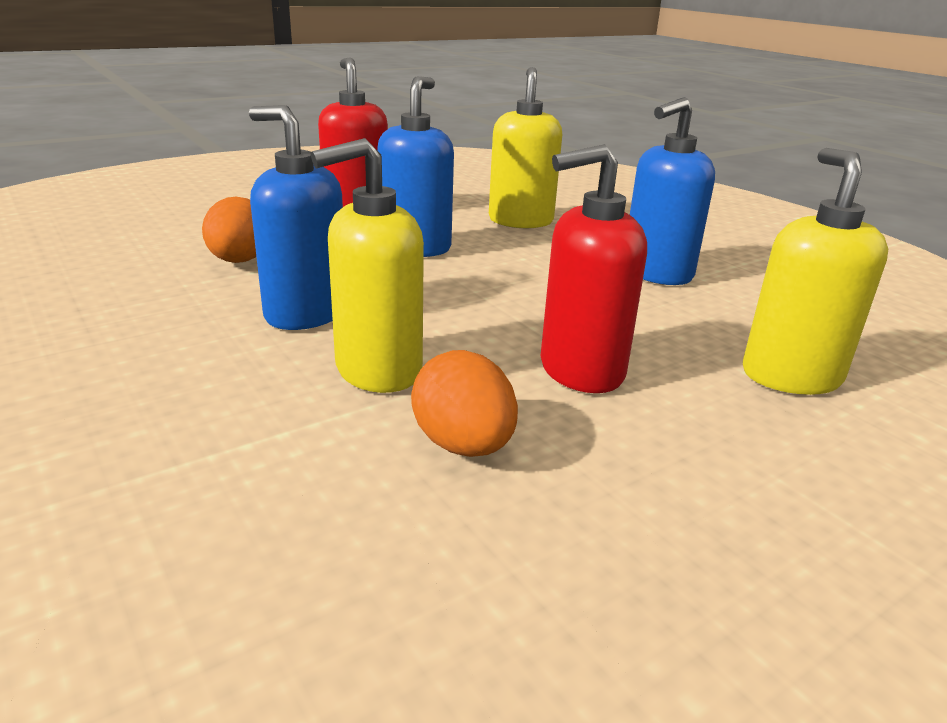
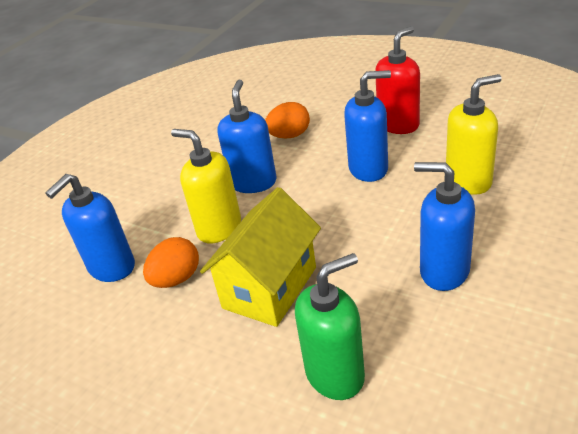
camera: 70 degrees right, 10 degrees up
red soap dispenser [540,144,647,393] -> yellow house [200,187,321,327]
yellow soap dispenser [743,148,888,395] -> green soap dispenser [295,253,365,400]
none -> blue soap dispenser [45,174,135,282]

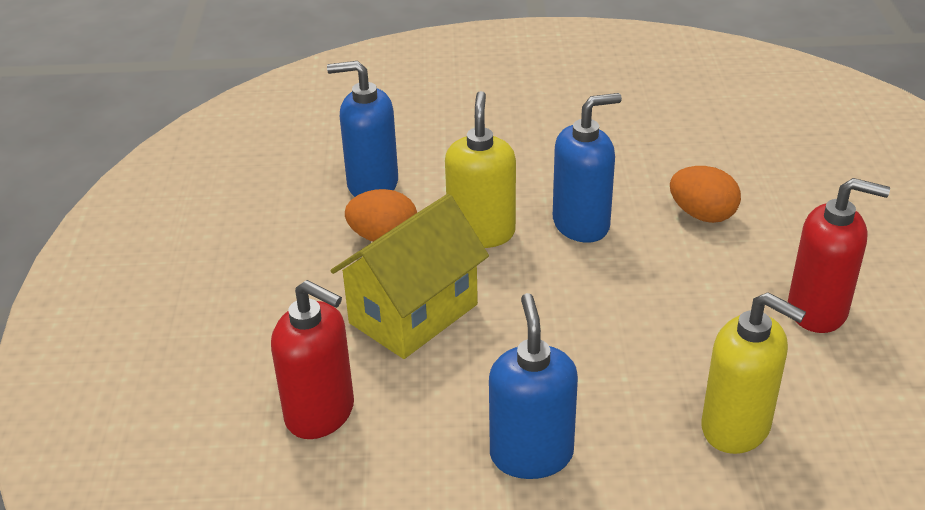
camera: 55 degrees right, 0 degrees up
yellow house [200,187,321,327] -> yellow house turned 45 degrees counterclockwise [331,194,489,359]
green soap dispenser [295,253,365,400] -> red soap dispenser [271,280,354,439]
blue soap dispenser [344,70,391,182] -> none

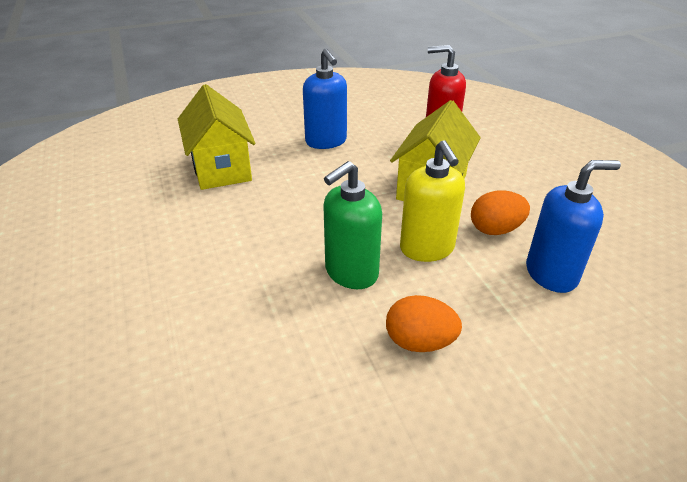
camera: 160 degrees right, 0 degrees up
blue soap dispenser [553,93,622,243] -> green soap dispenser [323,161,382,289]
orange egg [670,166,741,223] -> orange egg moved to [386,295,462,352]
yellow soap dispenser [701,292,806,454] -> yellow house [178,84,255,190]
red soap dispenser [788,178,890,333] -> none

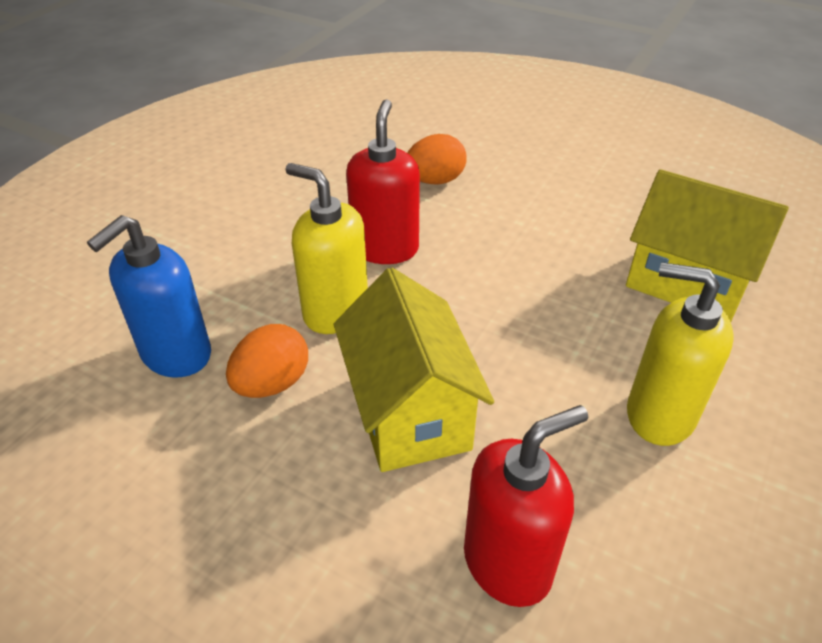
camera: 140 degrees right, 5 degrees up
blue soap dispenser [303,49,347,149] -> yellow soap dispenser [627,262,734,446]
green soap dispenser [323,161,382,289] -> red soap dispenser [346,99,420,264]
orange egg [386,295,462,352] -> orange egg moved to [408,134,467,184]

